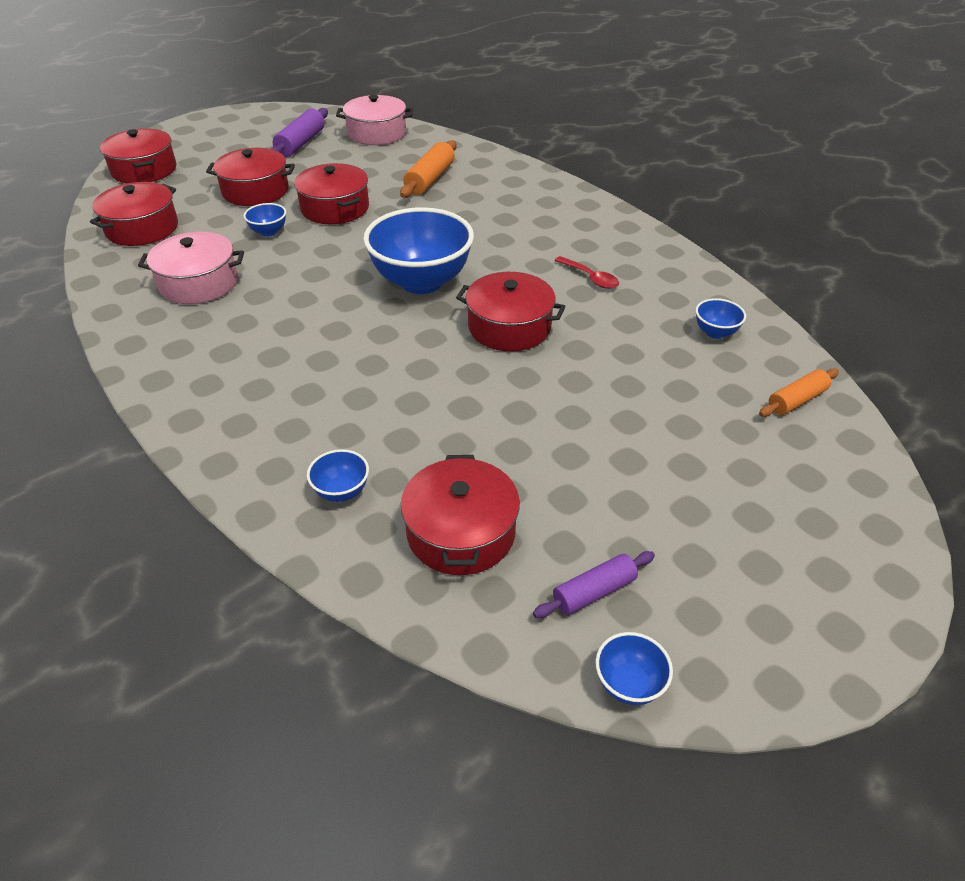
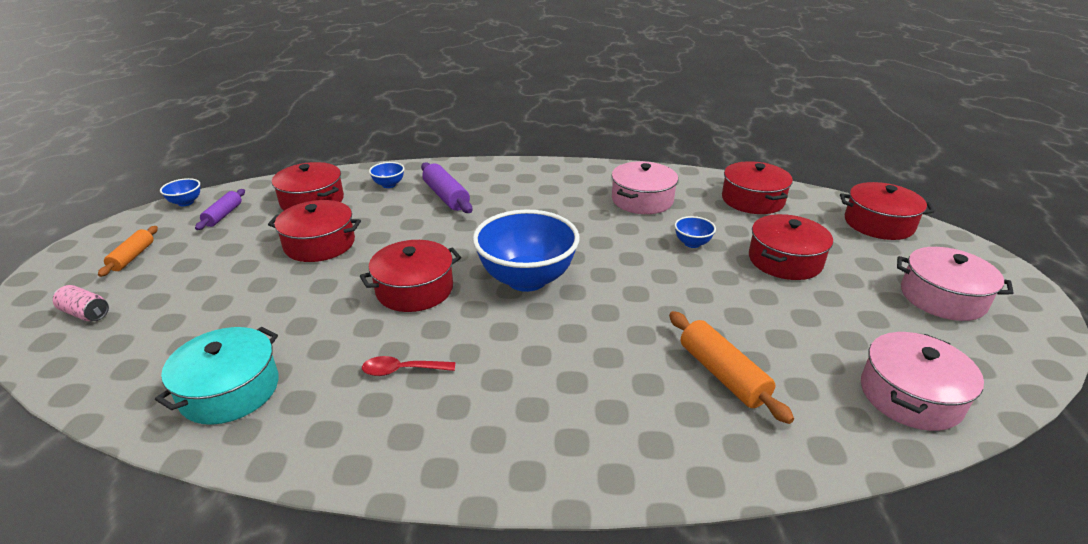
camera: 130 degrees right, 10 degrees down
purple rolling pin [270,108,328,157] -> purple rolling pin moved to [421,163,472,213]
red pot [294,163,369,224] -> red pot moved to [268,200,361,262]
blue bowl [695,298,746,339] -> turquoise pot [155,327,279,425]
orange rolling pin [759,368,839,417] -> orange rolling pin moved to [98,226,158,277]
none -> pink can [53,285,109,321]
none -> pink pot [897,247,1014,321]

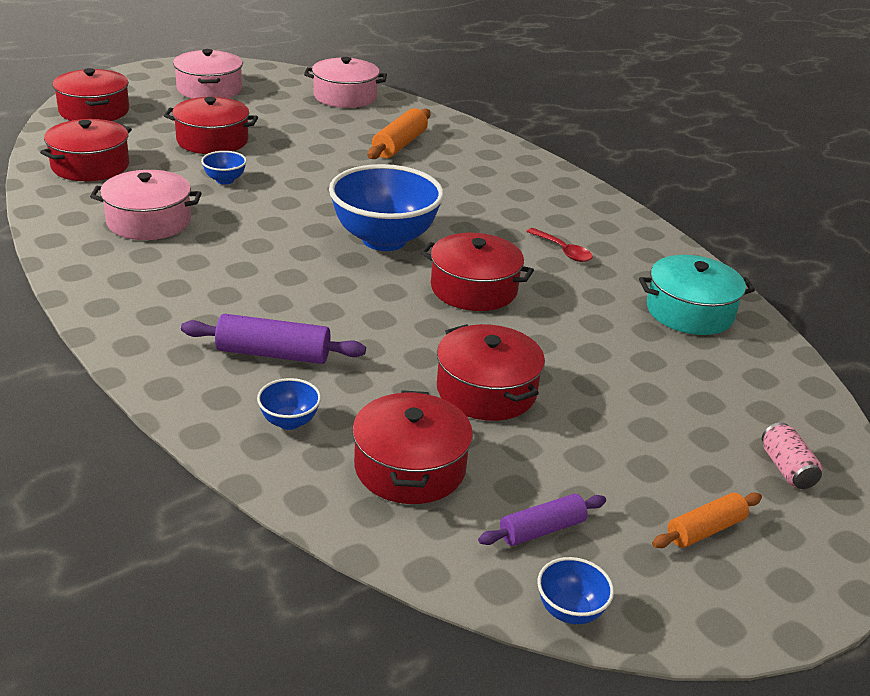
camera: 130 degrees left, 0 degrees up
purple rolling pin [421,163,472,213] -> purple rolling pin turned 75 degrees clockwise [181,314,366,364]

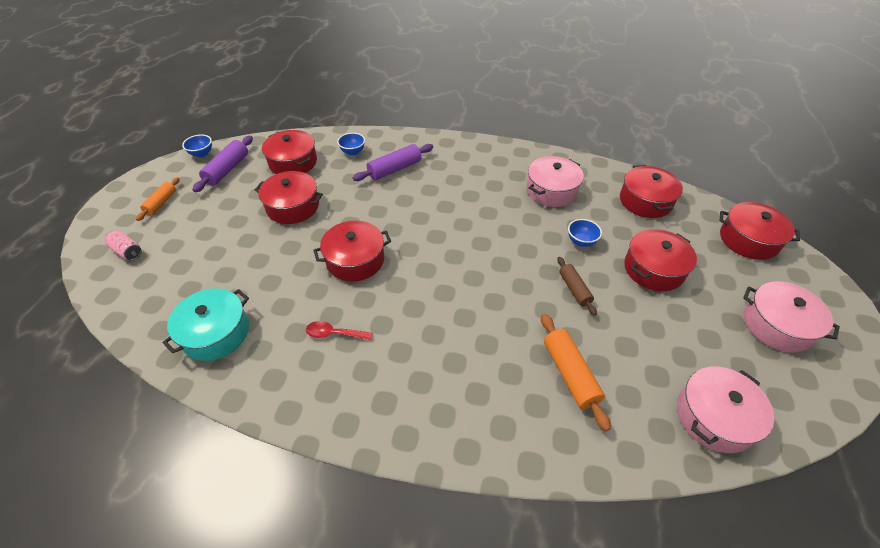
camera: 140 degrees right, 15 degrees up
blue bowl [329,164,444,251] -> none
purple rolling pin [478,494,606,546] -> purple rolling pin [192,136,253,192], size x1.52
none -> brown rolling pin [557,257,597,316]

